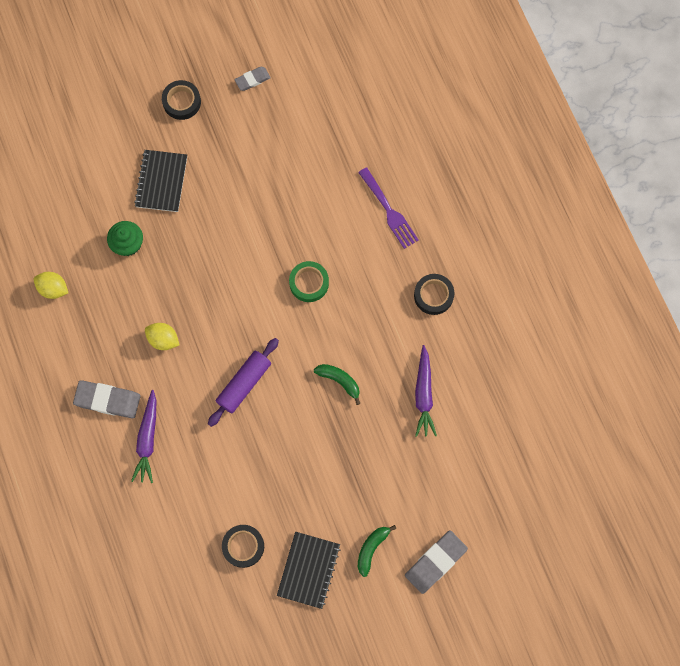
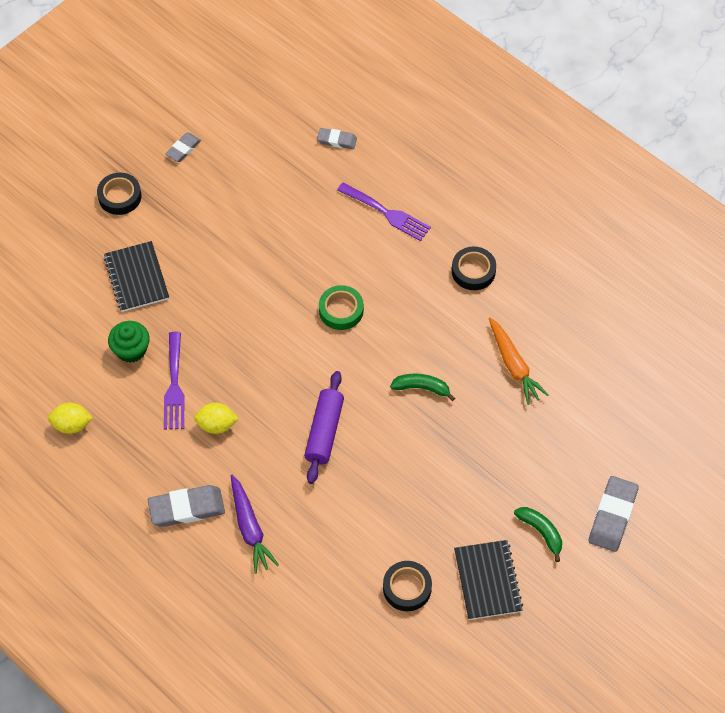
camera: 25 degrees left, 15 degrees down
green banana [358,525,396,577] -> green banana turned 135 degrees clockwise [514,507,562,562]
purple carrot [415,345,437,437] -> orange carrot [489,317,549,405]
none -> purple fork [164,332,185,430]
none -> grey eraser [317,128,357,149]

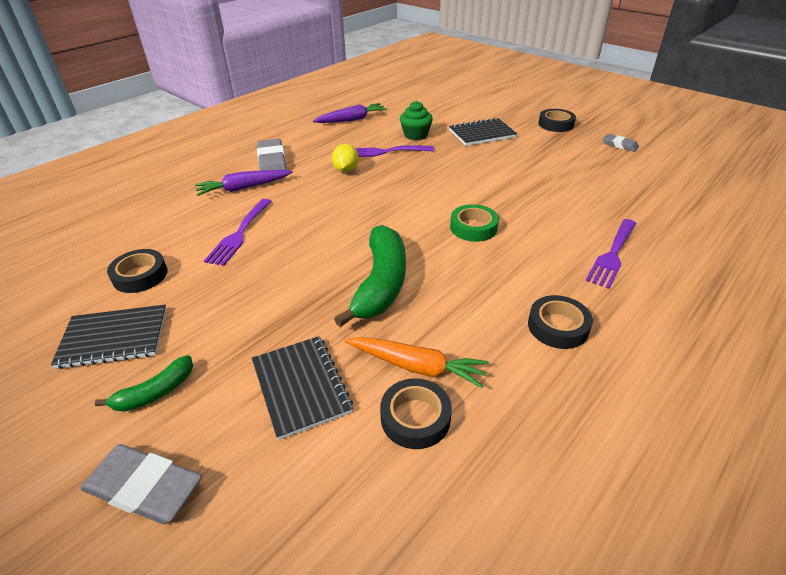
camera: 90 degrees right, 20 degrees down
yellow lemon [48,403,93,434] -> purple carrot [313,103,388,123]
purple rolling pin [304,371,344,484] -> none
grey eraser [317,128,357,149] -> none
green banana [390,374,455,401] -> green banana [334,225,406,327], size x1.93
orange carrot [489,317,549,405] -> orange carrot turned 135 degrees counterclockwise [344,337,489,388]
none -> purple fork [204,199,272,266]
none -> black notebook [252,336,353,440]
none -> black tape [380,378,452,449]

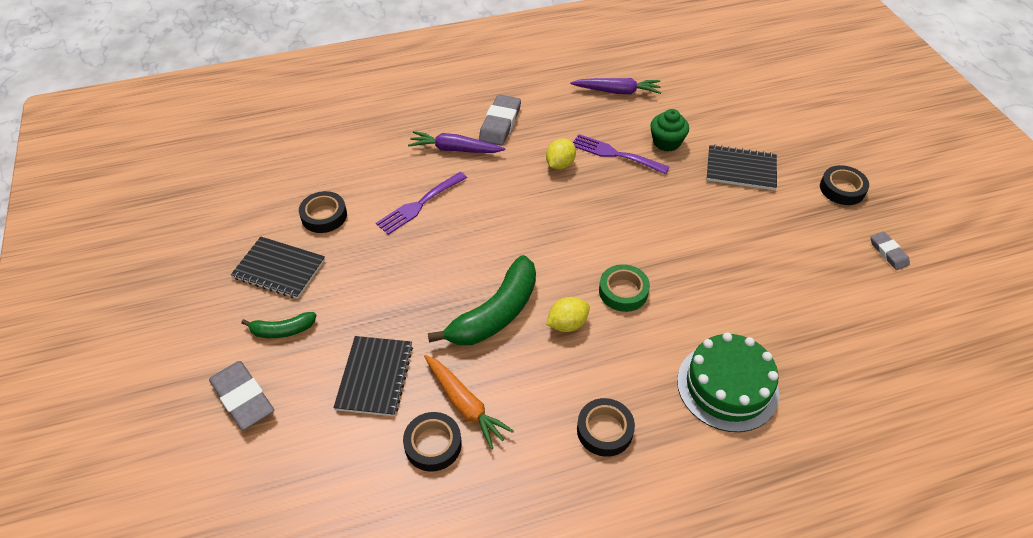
camera: 30 degrees right, 10 degrees up
purple fork [586,219,636,289] -> green cake [677,333,779,432]
none -> yellow lemon [546,297,590,332]

